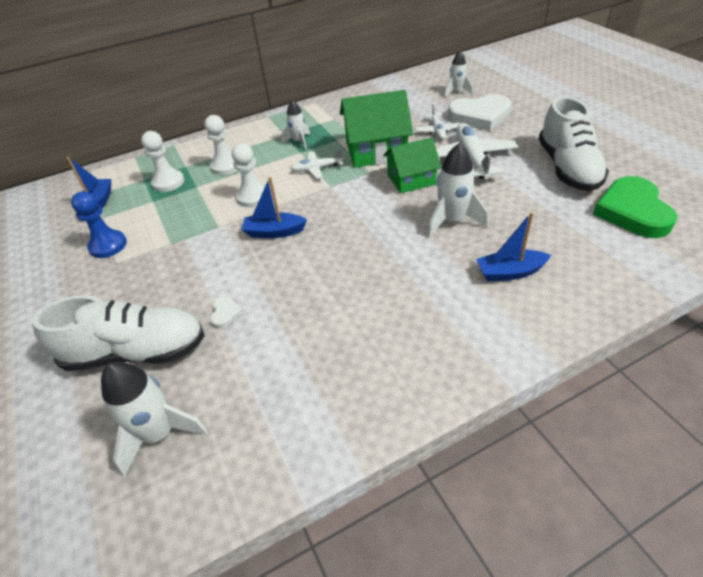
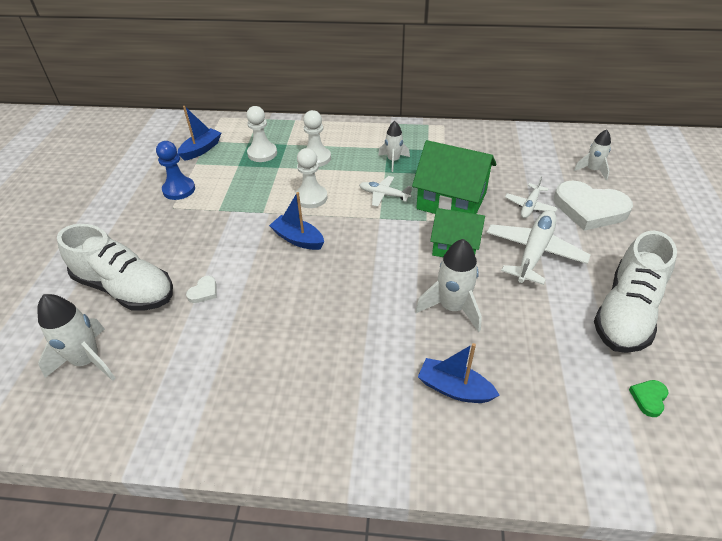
camera: 30 degrees right, 0 degrees up
green heart [593,176,677,238] -> green heart [629,380,668,417], size x0.41

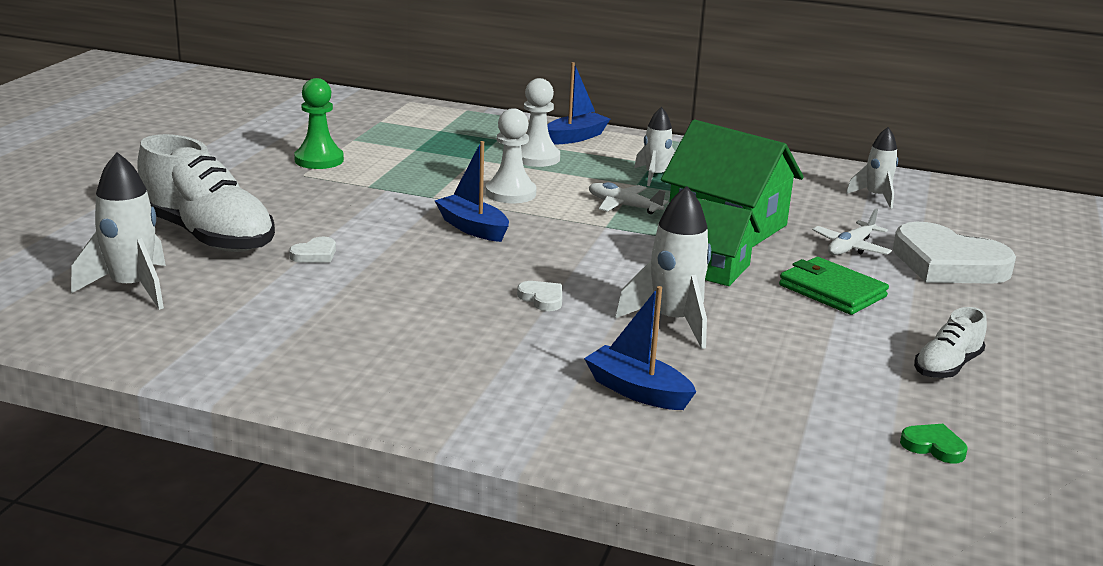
camera: 10 degrees right, 20 degrees down
blue pawn [156,141,195,200] -> green pawn [294,78,344,169]
blue boat [178,106,221,161] -> blue boat moved to [547,62,610,145]
white pawn [246,106,277,162] -> none
white plane [486,210,590,285] -> green wallet [779,257,889,315]
white rocket [574,129,611,180] -> white rocket moved to [846,127,898,209]
white shoe [594,230,677,353] -> white shoe [914,307,987,378], size x0.50
green heart [629,380,668,417] -> green heart turned 75 degrees clockwise [900,424,967,463]
none -> white heart [517,281,562,311]

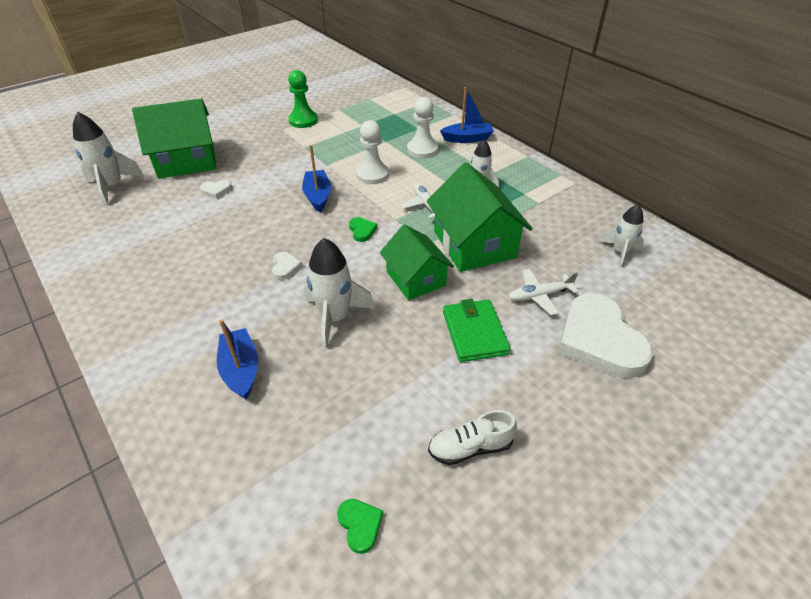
camera: 35 degrees right, 20 degrees up
white shoe [137,134,275,252] -> green house [132,99,216,179]
none -> green heart [349,217,377,242]

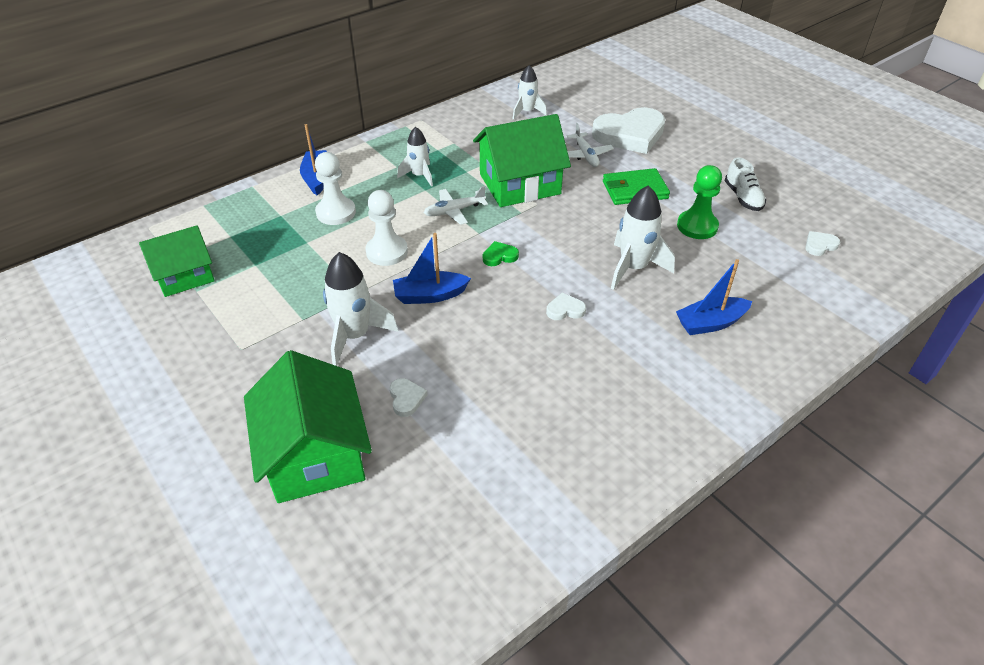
camera: 90 degrees left, 0 degrees up
white rocket [73,112,144,206] -> white rocket moved to [323,252,399,366]
green pawn [288,70,318,128] -> green pawn moved to [677,165,722,239]
green heart [337,499,383,554] -> white heart [805,231,840,256]
green house [380,224,454,300] -> green house moved to [139,225,215,297]

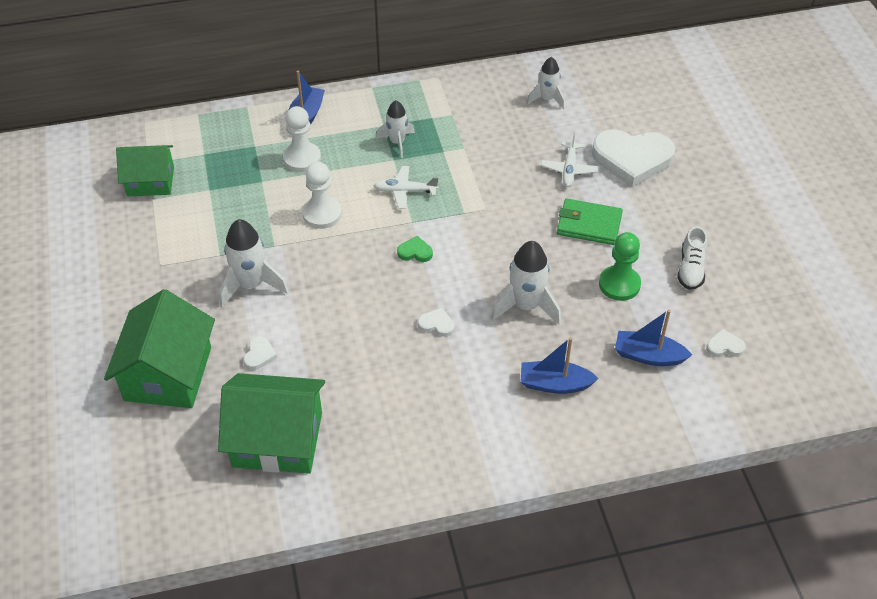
camera: 25 degrees right, 5 degrees up
blue boat [393,233,471,304] -> blue boat moved to [615,309,692,366]
green house [473,114,571,207] -> green house moved to [218,373,325,474]

